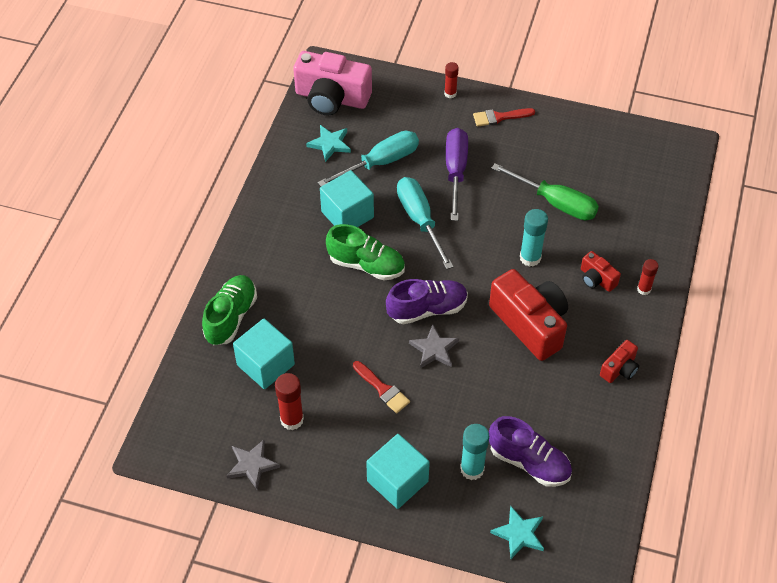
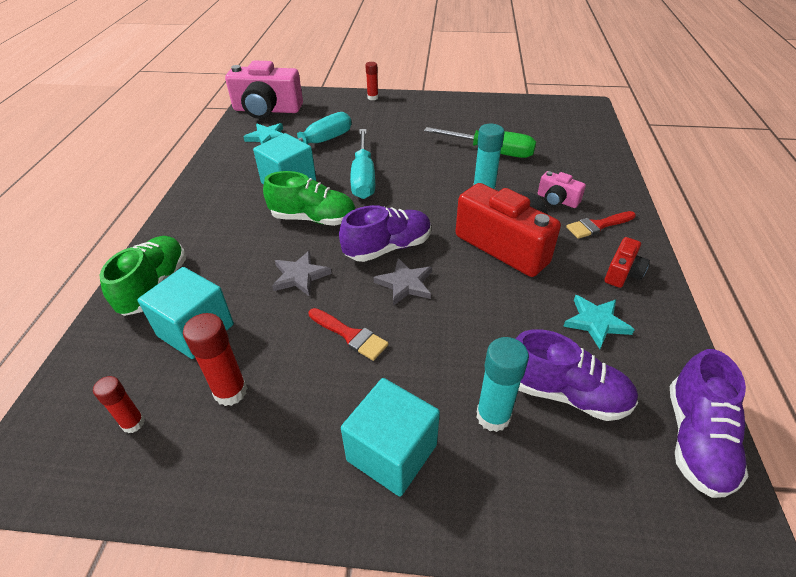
camera: 10 degrees left, 10 degrees down
grey star [227,440,280,489] -> grey star moved to [272,250,332,297]
turquoise screwdriver [397,177,454,269] -> turquoise screwdriver turned 150 degrees counterclockwise [350,129,375,199]
purple screwdriver [446,128,468,221] -> none
red brush [473,108,535,127] -> red brush moved to [566,211,636,239]
turquoise star [490,506,544,559] -> turquoise star moved to [563,295,635,349]
red camera [581,251,621,292] -> pink camera [538,171,586,208]
red glue stick [637,259,659,295] -> red glue stick moved to [93,376,145,433]
none -> purple shoe [670,349,749,498]

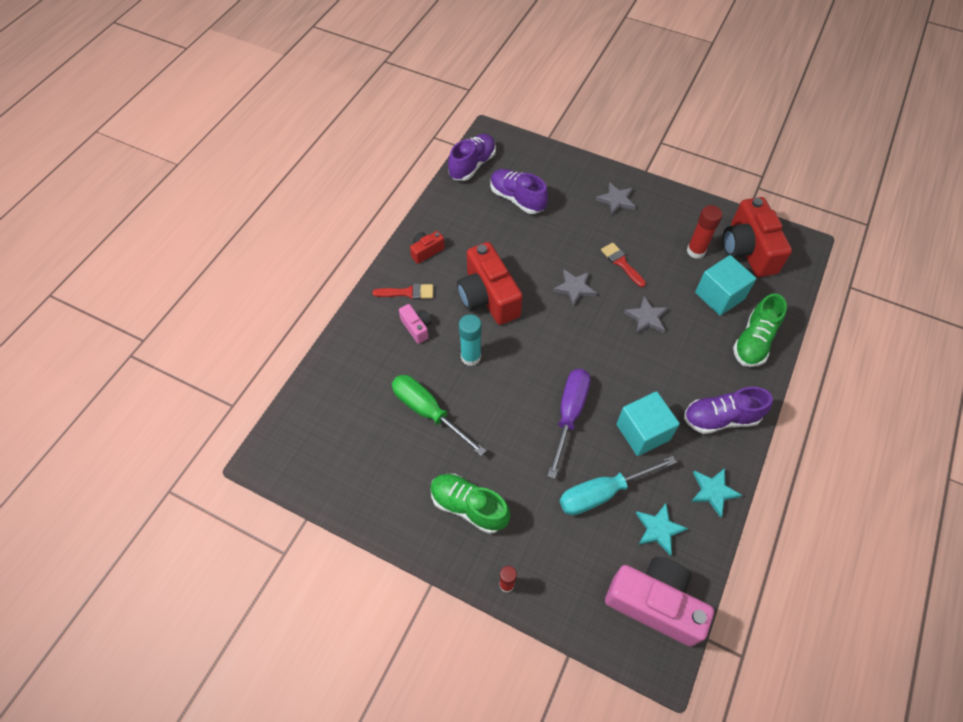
camera: 160 degrees left, 15 degrees up
red glue stick [93,376,145,433] -> red camera [723,197,792,277]
green shoe [263,171,355,226] -> green shoe moved to [430,474,511,534]
purple shoe [339,205,431,262] -> purple shoe moved to [684,387,773,434]
turquoise cube [341,378,440,497] -> grey star [596,182,636,215]
turquoise screwdriver [350,129,375,199] -> purple screwdriver [547,369,591,479]
turquoise glue stick [476,337,529,432] -> none
turquoise star [563,295,635,349] -> turquoise star moved to [691,468,742,518]

